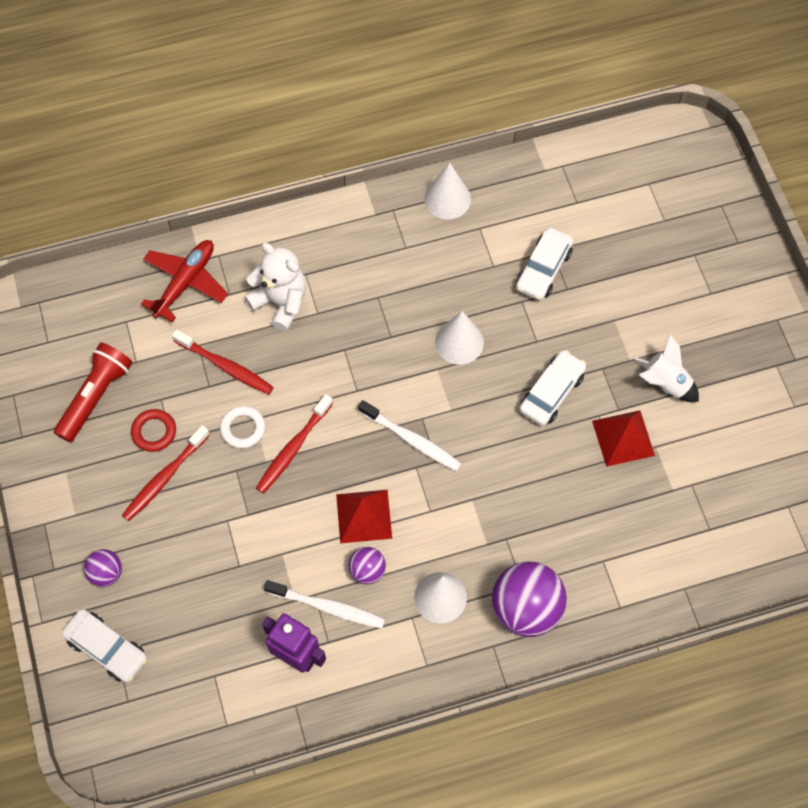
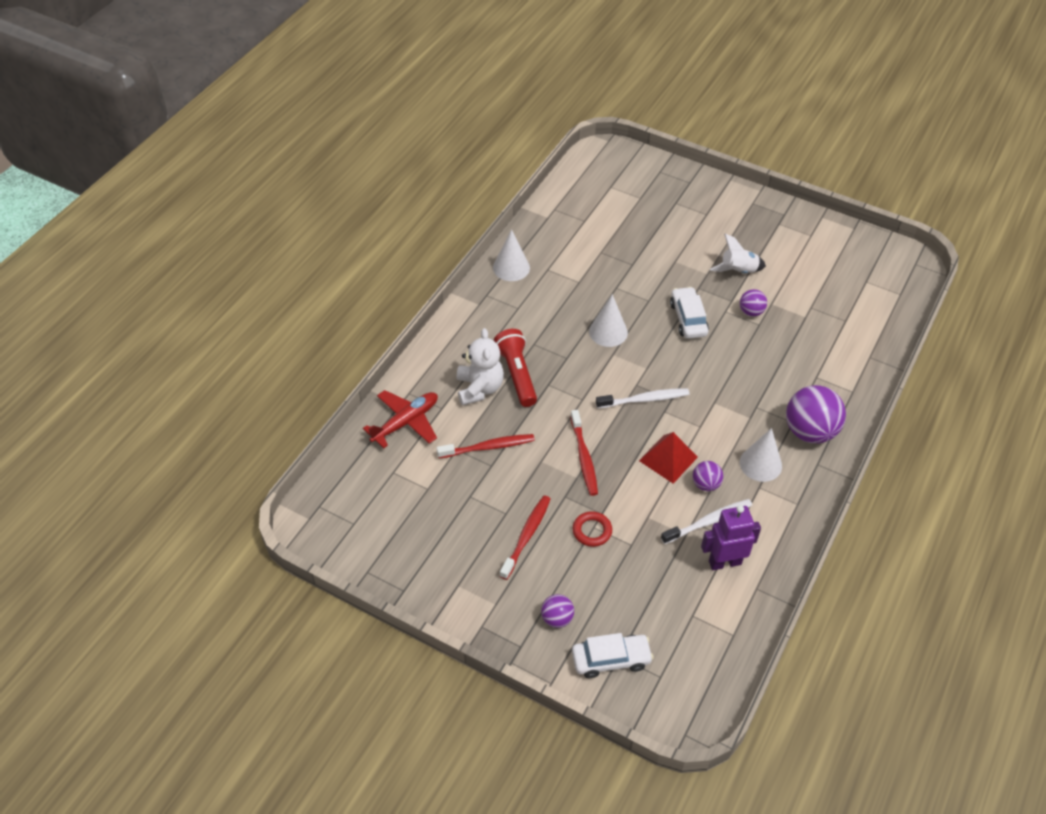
camera: 45 degrees left, 15 degrees down
red flashlight [54,343,133,442] -> red flashlight moved to [494,329,537,407]
red toothbrush [122,425,210,521] -> red toothbrush turned 150 degrees counterclockwise [500,495,551,580]
red ring [131,409,176,452] -> red ring moved to [572,511,612,547]
red plane [141,240,228,322] -> red plane turned 60 degrees clockwise [363,390,438,448]
white ring [220,406,265,448] -> none
white teddy bear [244,243,306,331] -> white teddy bear turned 90 degrees clockwise [457,328,504,406]
white car [516,228,573,300] -> none
red pyramid [592,410,655,467] -> purple ball [740,289,767,317]

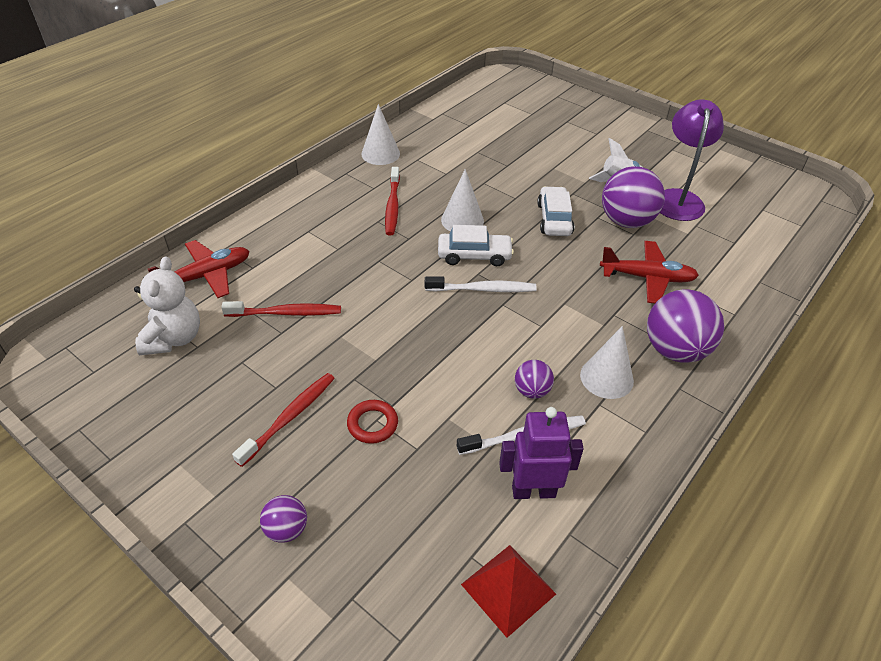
camera: 10 degrees right, 5 degrees down
white teddy bear [457,328,504,406] -> white teddy bear moved to [134,256,200,355]
red flashlight [494,329,537,407] -> none
red toothbrush [570,410,598,496] -> red toothbrush moved to [385,167,400,235]
white car [572,633,654,678] -> white car moved to [438,225,514,266]
red pyramid [639,432,698,484] -> red pyramid moved to [461,545,556,638]
purple ball [740,289,767,317] -> purple ball [602,166,665,228], size x1.96
none -> red plane [600,241,699,304]
none -> purple lamp [660,100,724,221]

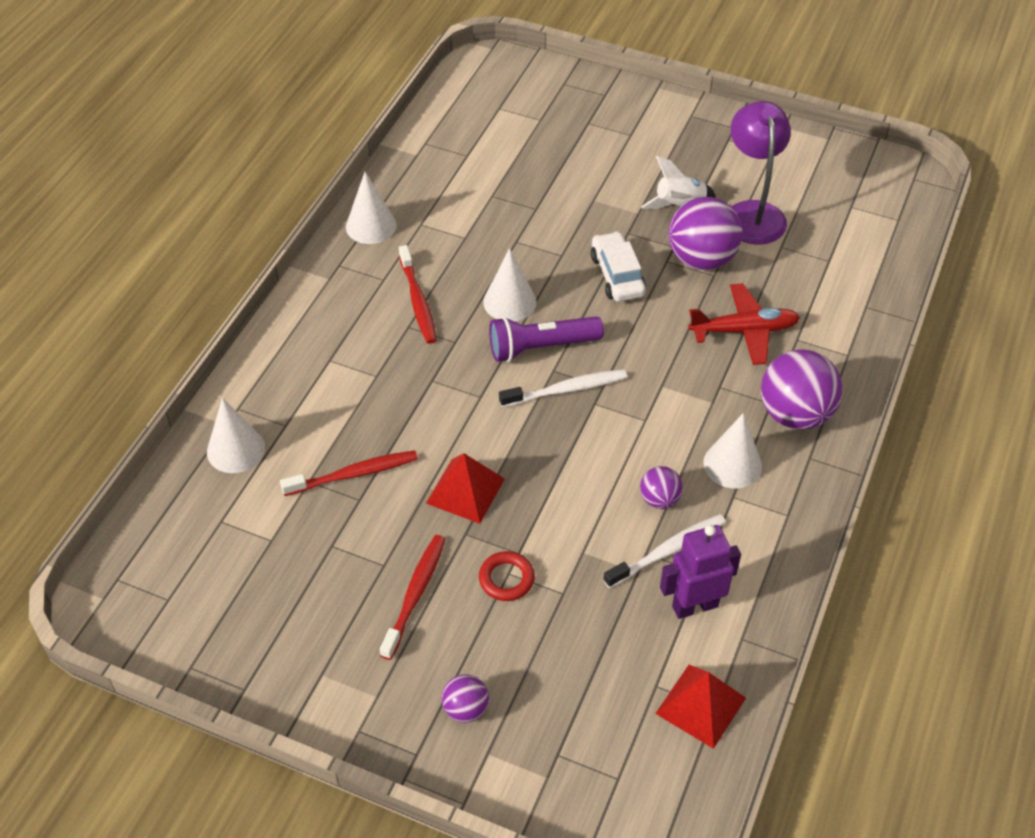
camera: 15 degrees left, 5 degrees up
white teddy bear [134,256,200,355] -> none
red plane [148,240,249,298] -> white cone [207,398,265,473]
white car [438,225,514,266] -> purple flashlight [489,316,604,362]
none -> red pyramid [426,453,505,524]

